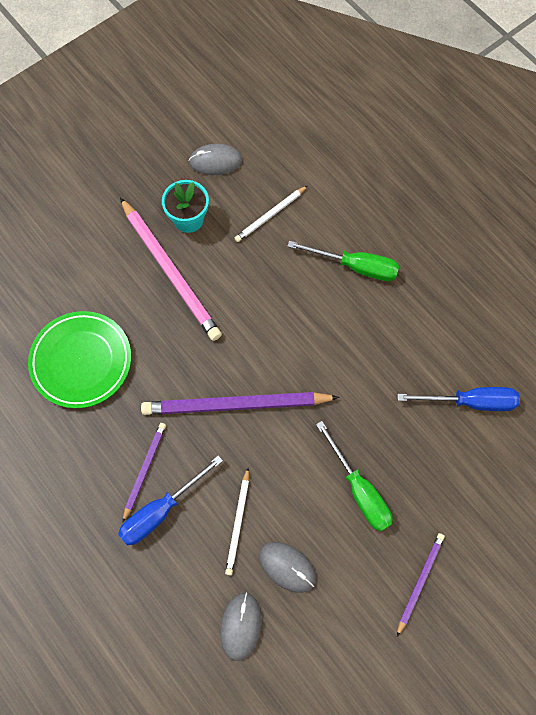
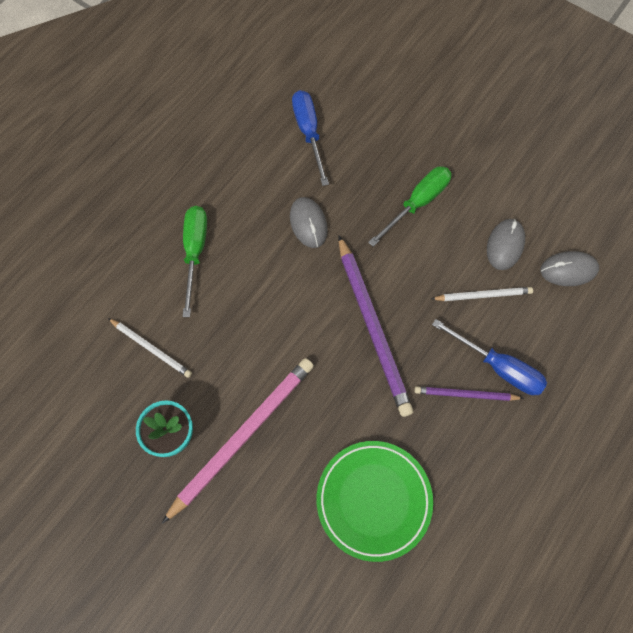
camera: 105 degrees left, 0 degrees up
grey mouse [188,144,243,175] -> grey mouse moved to [290,197,328,248]
purple pencil [397,533,445,636] -> none

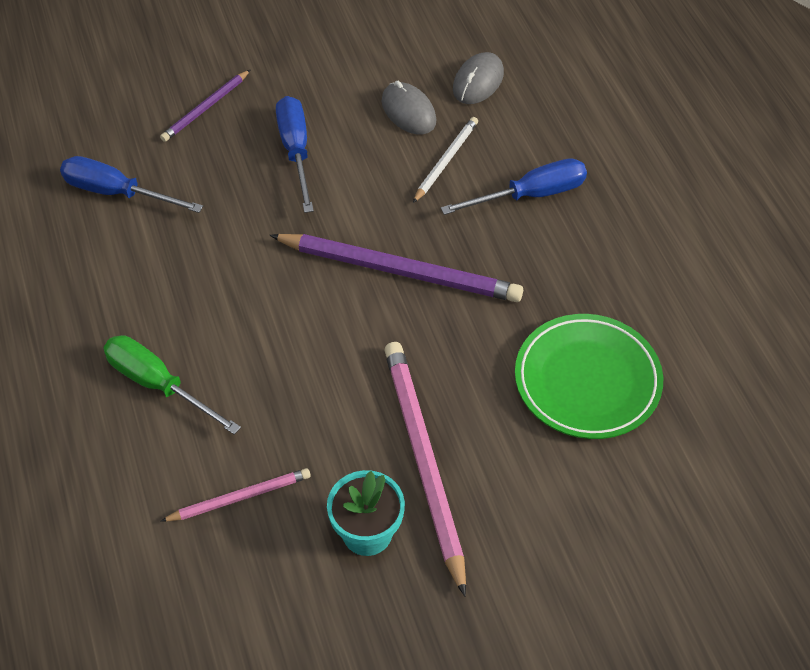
camera: 55 degrees left, 15 degrees down
white pencil [108,318,192,378] -> pink pencil [160,468,311,522]
grey mouse [290,197,328,248] -> none
green screwdriver [368,166,452,247] -> blue screwdriver [276,96,314,213]
purple pencil [415,386,524,401] -> purple pencil moved to [160,69,251,142]

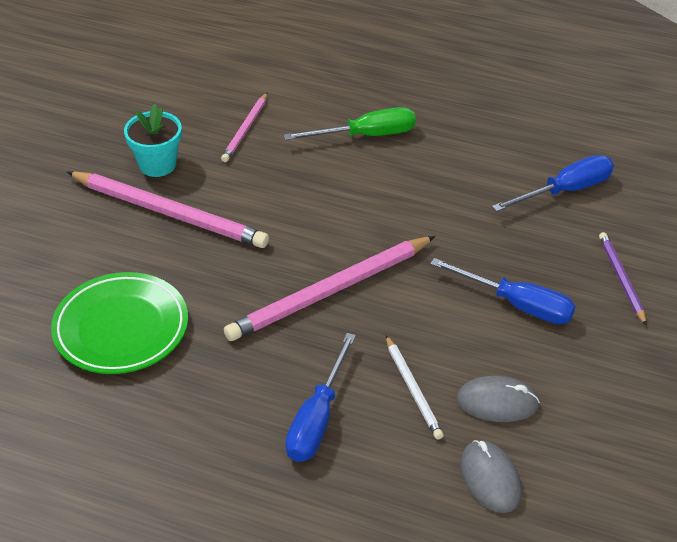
camera: 130 degrees right, 10 degrees down
purple pencil [269,234,523,302] -> pink pencil [224,236,435,341]

